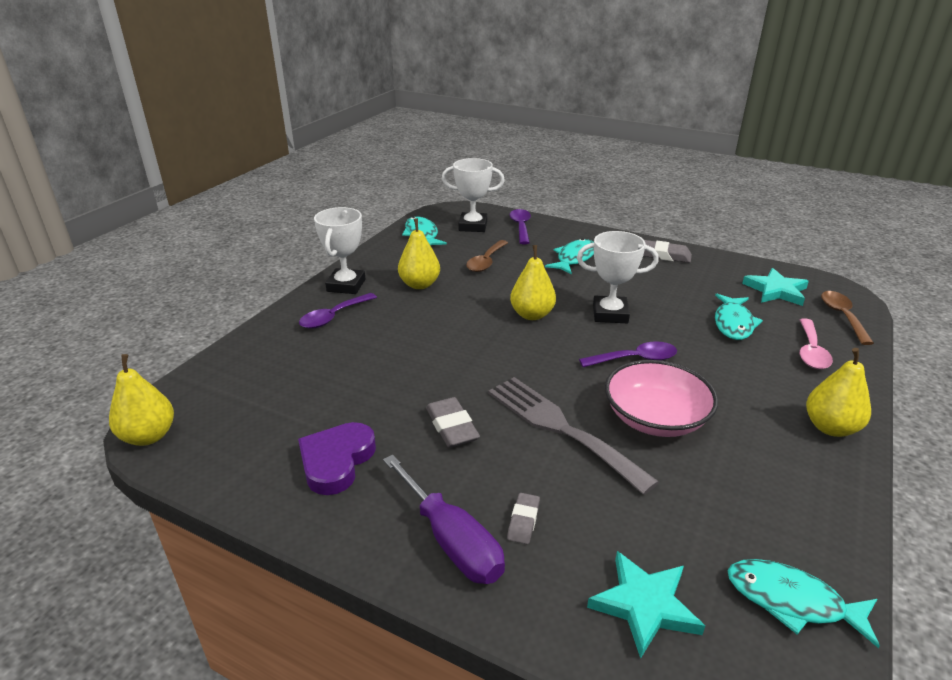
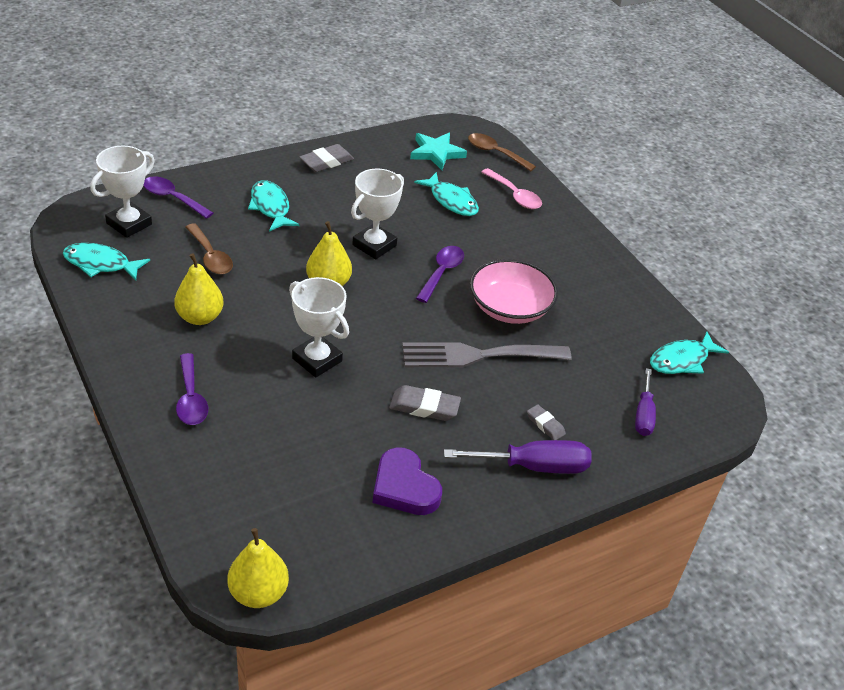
camera: 60 degrees left, 10 degrees up
white trophy [314,207,365,294] -> white trophy moved to [289,277,349,378]
turquoise star [587,551,705,659] -> purple screwdriver [635,368,656,436]
yellow pear [806,348,871,437] -> none

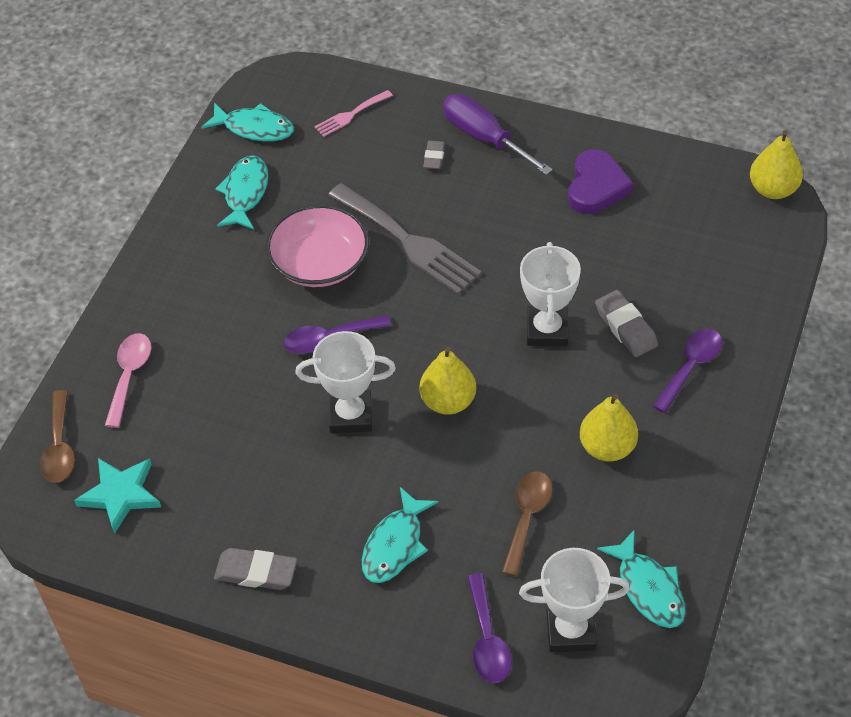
camera: 125 degrees left, 10 degrees up
grey eraser [389,385,461,421] -> grey eraser moved to [595,290,658,357]
turquoise fish [414,172,479,216] -> turquoise fish moved to [215,155,268,230]
purple screwdriver [635,368,656,436] -> pink fork [314,90,393,137]

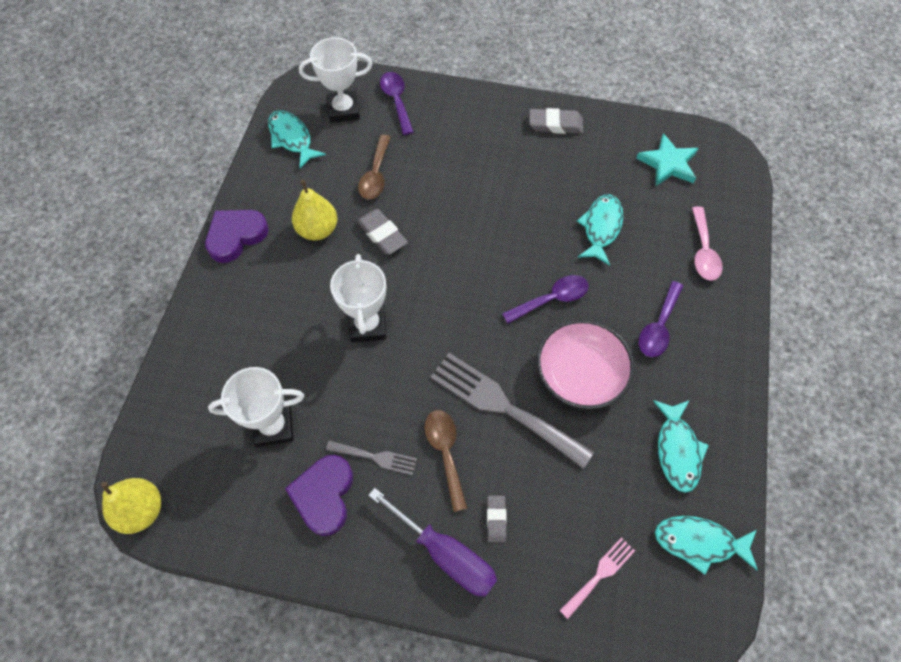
camera: 170 degrees right, 10 degrees up
brown spoon [40,390,75,483] -> brown spoon moved to [424,410,467,512]
white trophy [295,331,396,433] -> white trophy moved to [208,367,304,447]
turquoise fish [362,487,439,583] -> turquoise fish moved to [577,195,623,266]
yellow pear [419,347,476,415] -> none
grey eraser [595,290,658,357] -> grey eraser moved to [357,209,408,255]
purple spoon [653,329,722,413] -> purple spoon moved to [639,281,684,357]
none -> purple heart [205,210,269,263]
none -> grey fork [326,441,417,475]

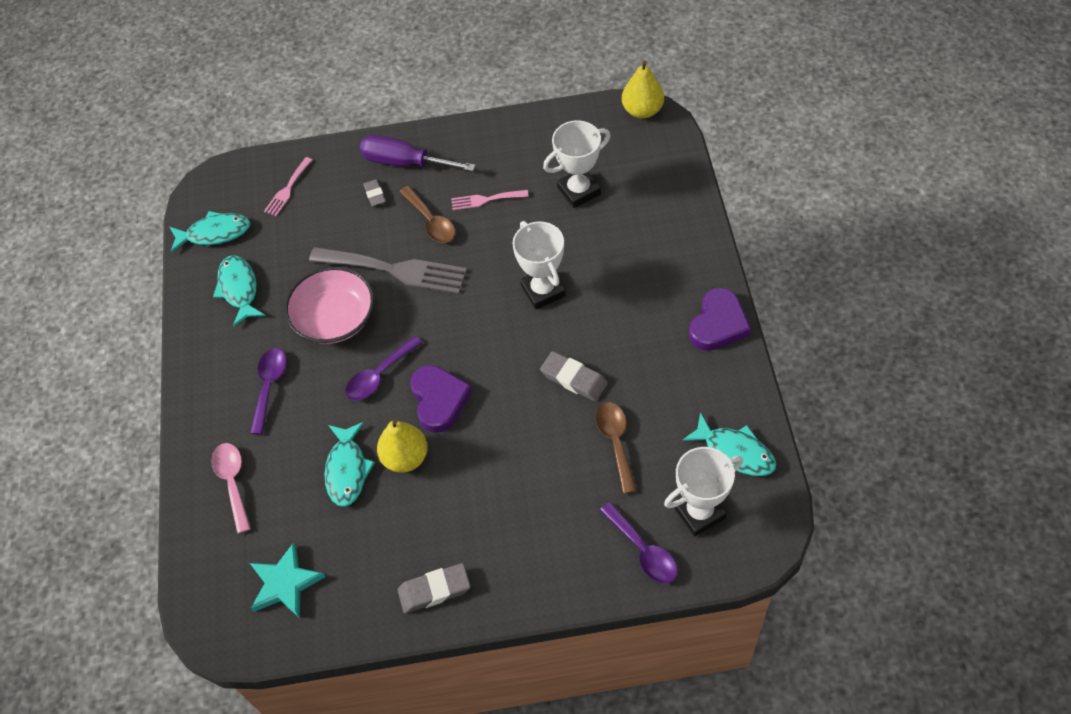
camera: 165 degrees right, 5 degrees down
purple heart [285,455,353,536] -> purple heart moved to [410,365,472,433]
yellow pear [292,180,338,240] -> yellow pear moved to [377,419,428,473]
grey fork [326,441,417,475] -> pink fork [451,190,529,210]

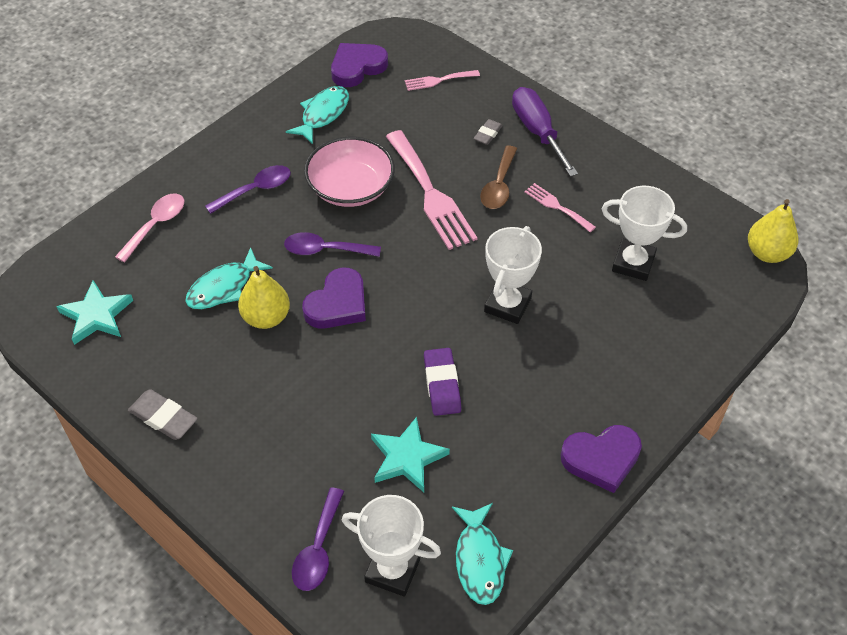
camera: 45 degrees right, 5 degrees down
turquoise fish [170,211,250,253] -> purple heart [331,43,388,87]
grey fork [309,247,467,294] -> pink fork [386,130,477,250]
grey eraser [540,351,608,402] -> purple eraser [424,348,461,416]
brown spoon [595,402,637,494] -> turquoise star [371,417,450,492]

